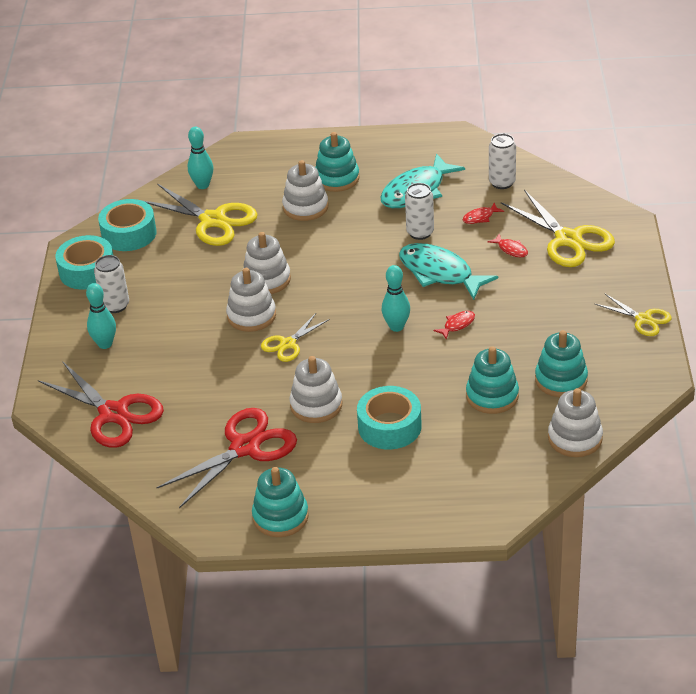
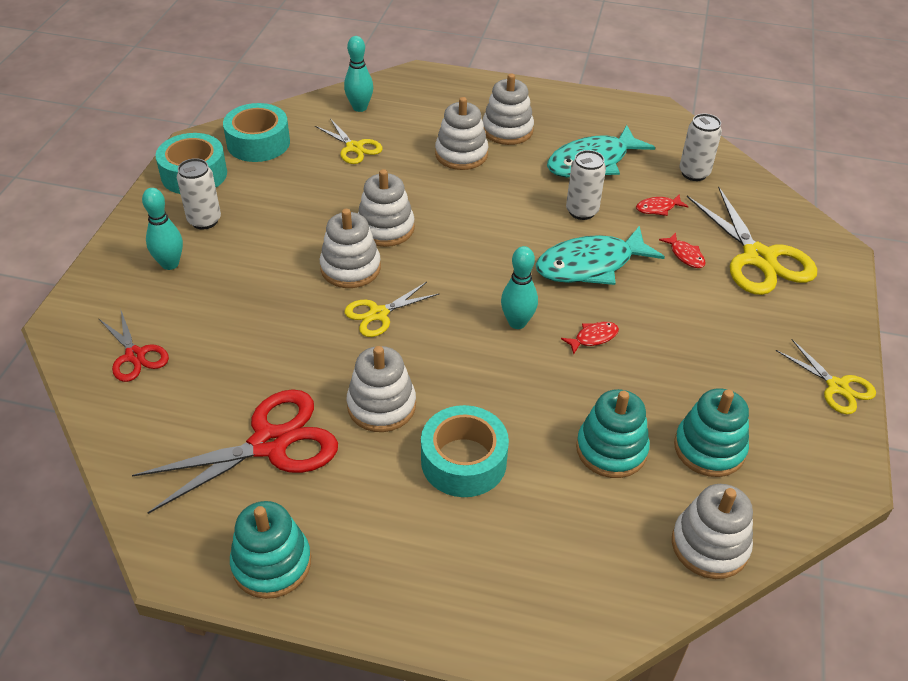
camera: 10 degrees right, 5 degrees up
red scissors [38,361,164,448] -> red scissors [98,311,169,382], size x0.56
yellow scissors [142,184,258,246] -> yellow scissors [315,118,383,164], size x0.56
turquoise stacking toy [315,132,360,192] -> white stacking toy [483,73,534,145]
turquoise fish [399,243,498,300] -> turquoise fish turned 75 degrees counterclockwise [536,226,665,285]

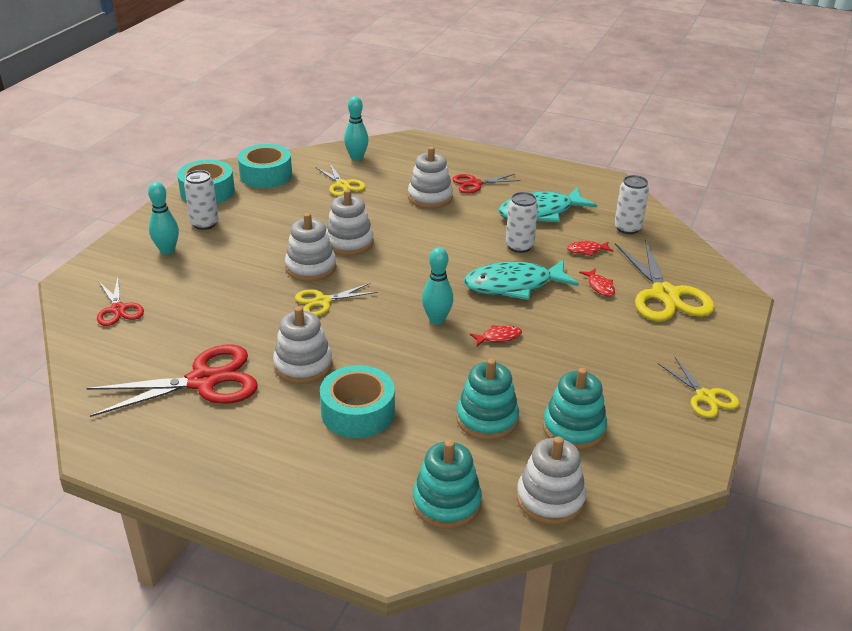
camera: 10 degrees right, 10 degrees down
turquoise stacking toy [230,501,311,599] -> turquoise stacking toy moved to [413,440,482,529]
white stacking toy [483,73,534,145] -> red scissors [452,174,521,194]

